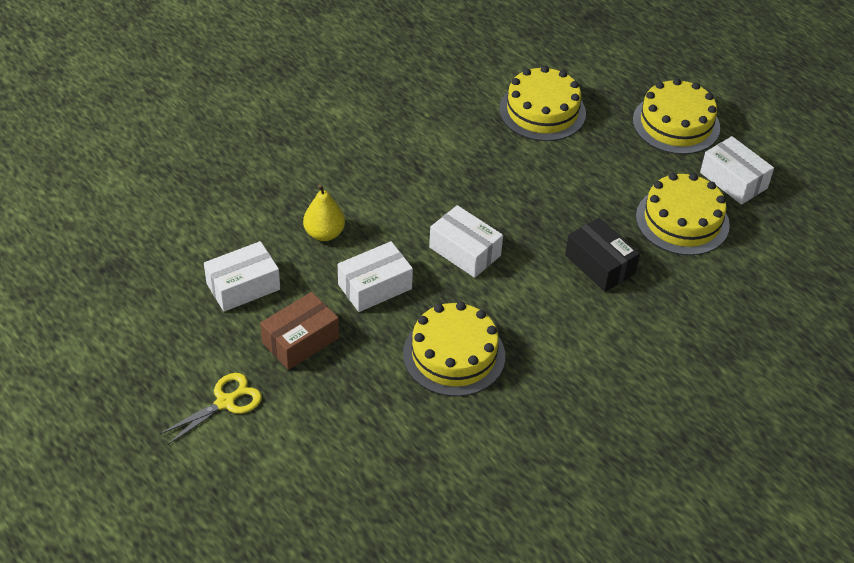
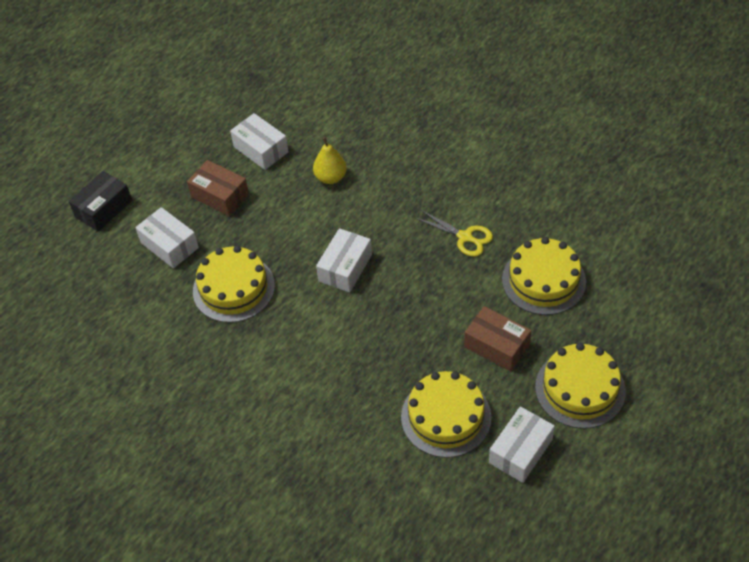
camera: 80 degrees right, 5 degrees up
yellow scissors [159,373,262,445] -> yellow scissors moved to [415,210,493,257]
white box [338,241,413,312] -> white box moved to [135,207,199,268]
black box [565,218,640,292] -> black box moved to [69,171,132,232]
none -> brown box [464,306,531,372]

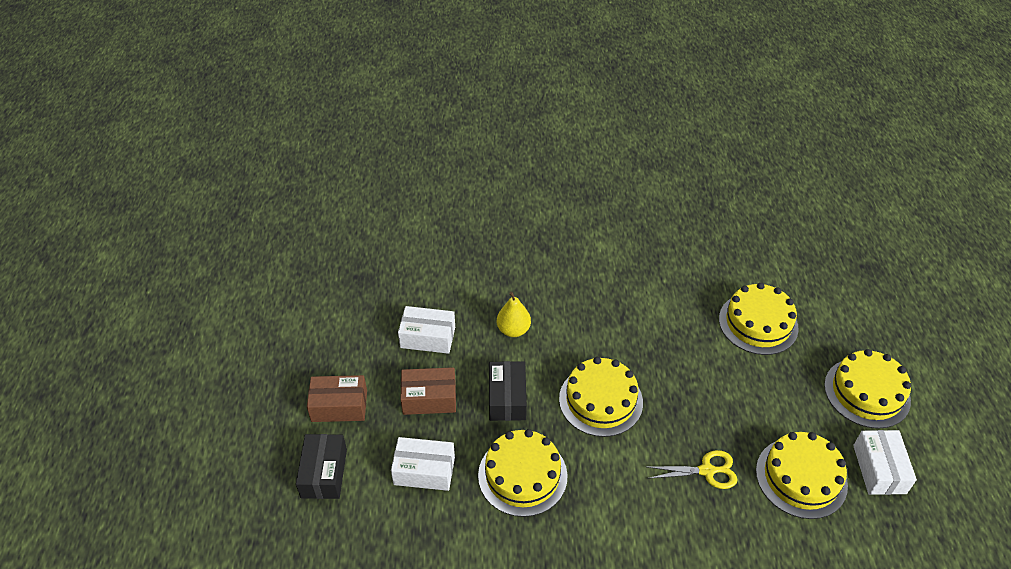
camera: 40 degrees left, 5 degrees down
white box [316,228,372,292] -> yellow cake [559,357,643,437]
yellow scissors [415,210,493,257] -> yellow scissors moved to [647,450,738,489]
brown box [464,306,531,372] -> brown box moved to [307,375,367,422]
none -> black box [489,361,527,421]

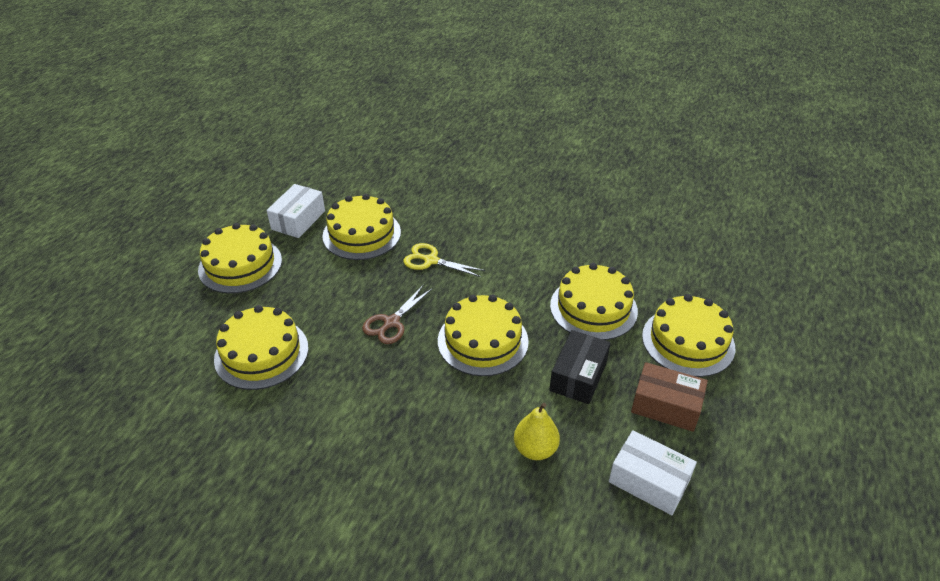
camera: 155 degrees left, 5 degrees down
black box [296,434,347,499] -> none
brown box [307,375,367,422] -> none
white box [391,437,455,491] -> yellow cake [642,294,735,377]
none -> brown scissors [362,285,433,344]

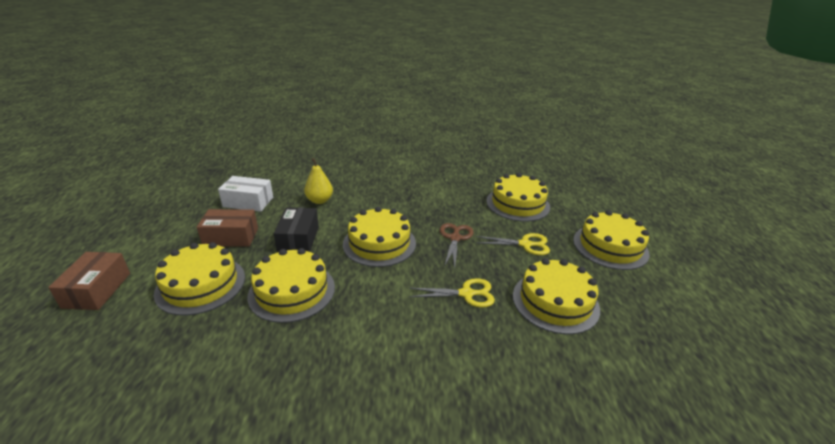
camera: 155 degrees right, 10 degrees down
white box [267,184,325,238] -> none
none -> brown box [48,252,130,310]
none -> yellow scissors [476,233,550,255]

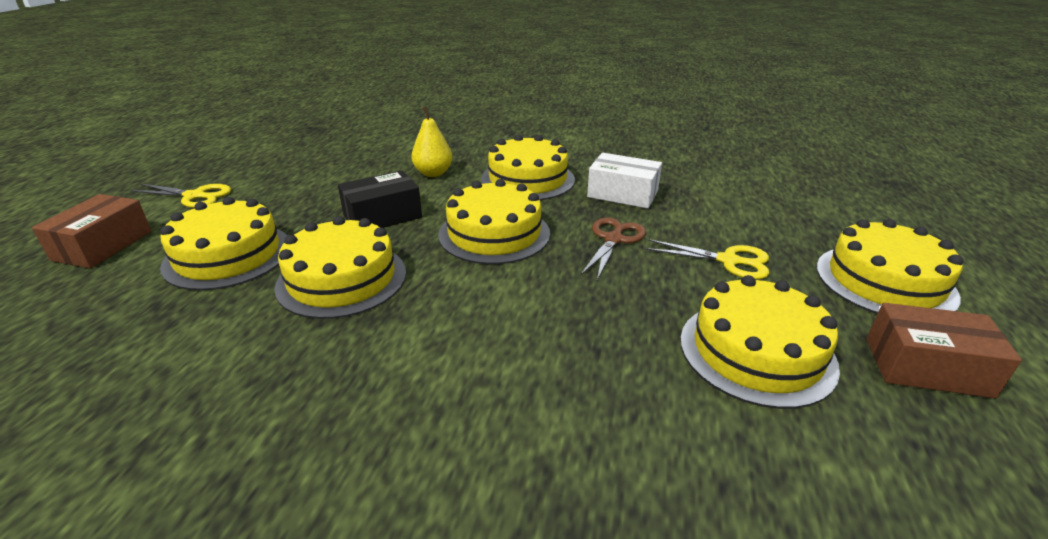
camera: 15 degrees right, 0 degrees up
brown box [197,209,258,247] -> brown box moved to [867,303,1022,398]
white box [218,176,273,212] -> white box moved to [587,153,662,209]
black box [274,207,319,252] -> black box turned 45 degrees clockwise [338,170,422,228]
yellow scissors [409,278,495,308] -> yellow scissors moved to [130,184,231,208]
yellow cake [486,173,550,222] -> yellow cake moved to [481,135,575,200]

